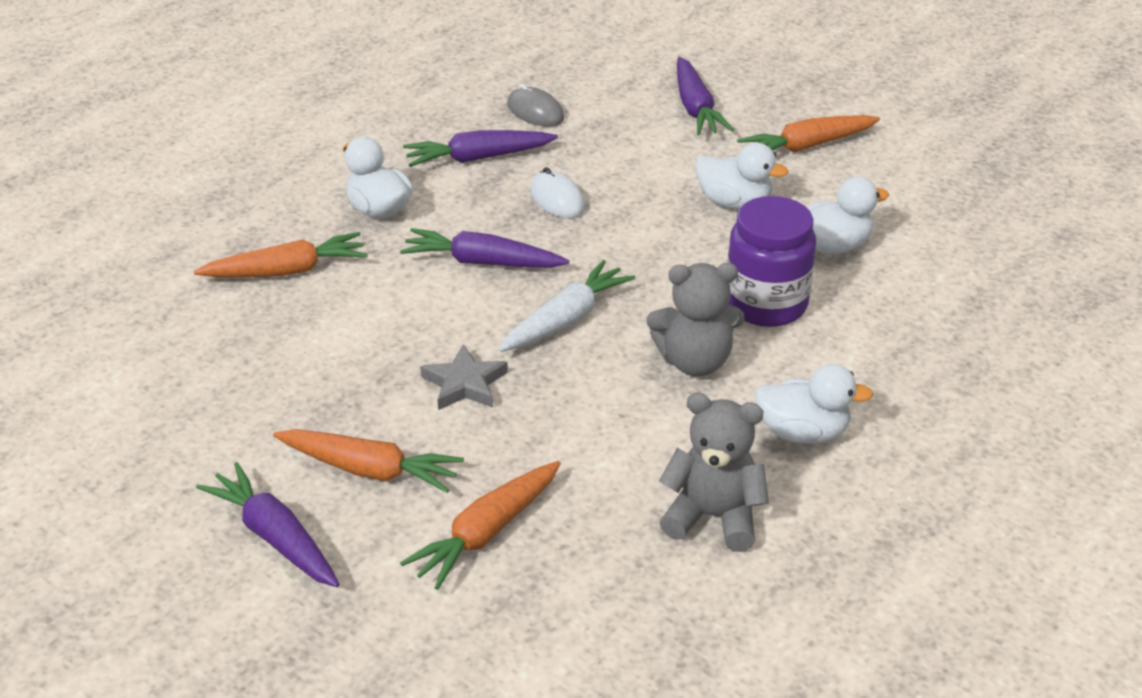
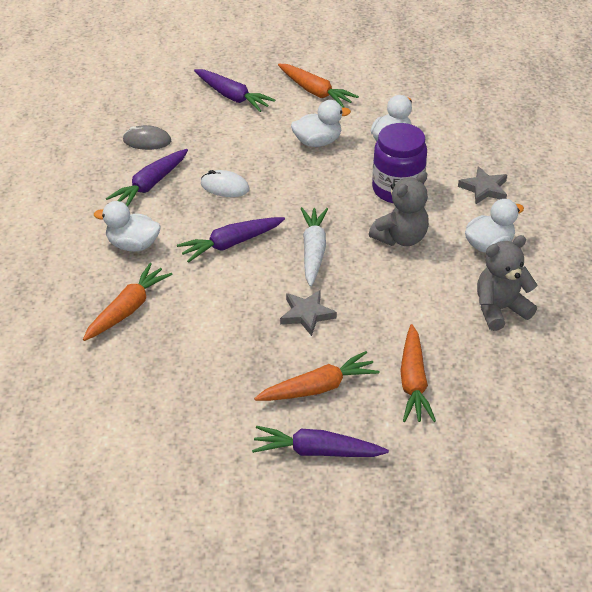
camera: 40 degrees left, 5 degrees up
orange carrot [737,115,880,153] -> orange carrot turned 75 degrees counterclockwise [278,64,359,108]
none -> grey star [458,166,507,204]

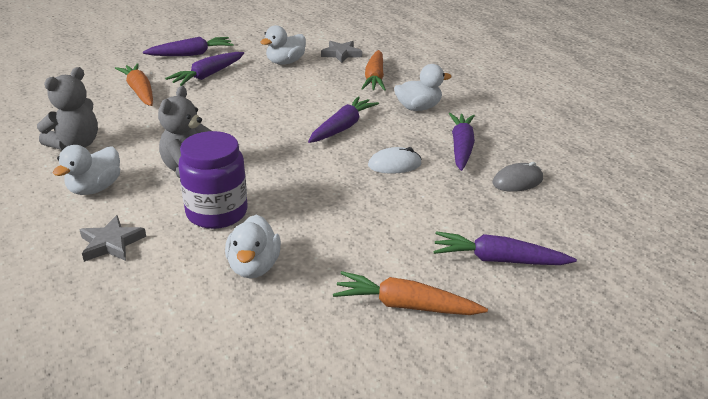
camera: 150 degrees right, 10 degrees down
orange carrot [254,351,379,401] -> purple carrot [165,52,244,86]
grey star [280,290,337,336] -> grey star moved to [321,41,362,63]
white duck [291,100,351,147] -> white duck moved to [260,25,306,65]
white carrot [301,207,328,287] -> none

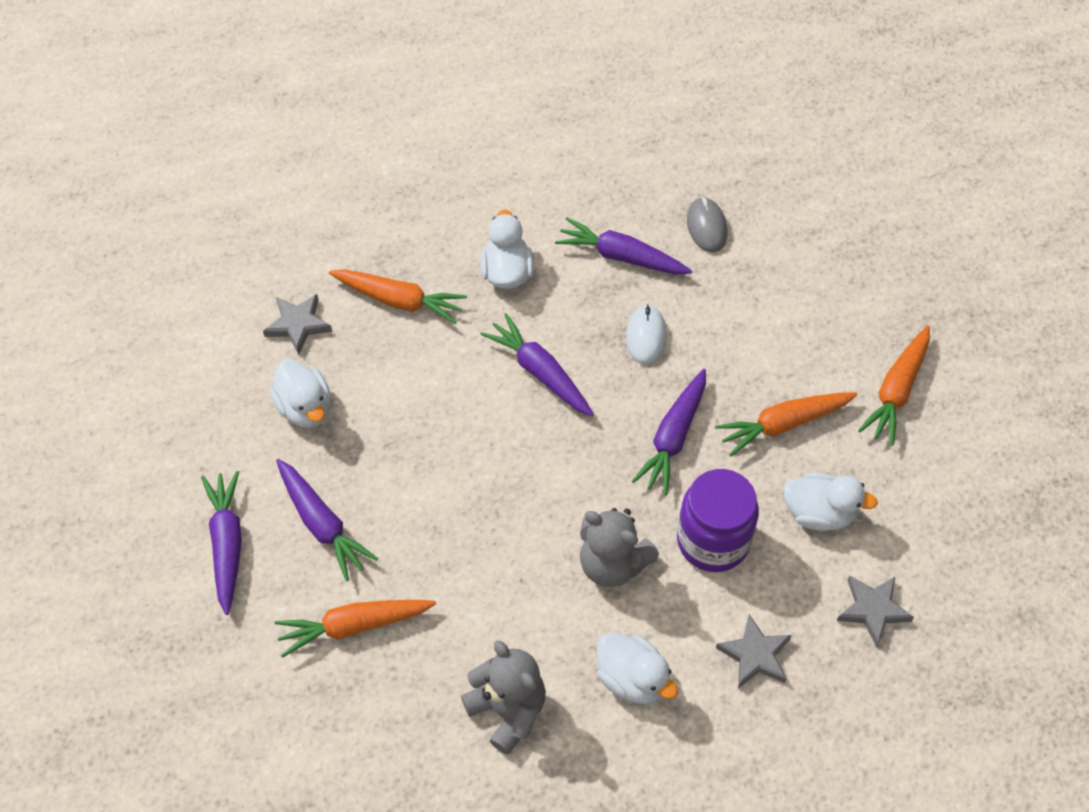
camera: 75 degrees left, 25 degrees up
purple carrot [433,231,577,265] -> purple carrot moved to [632,369,706,495]
none -> orange carrot [715,392,857,456]
none -> grey star [837,575,914,647]

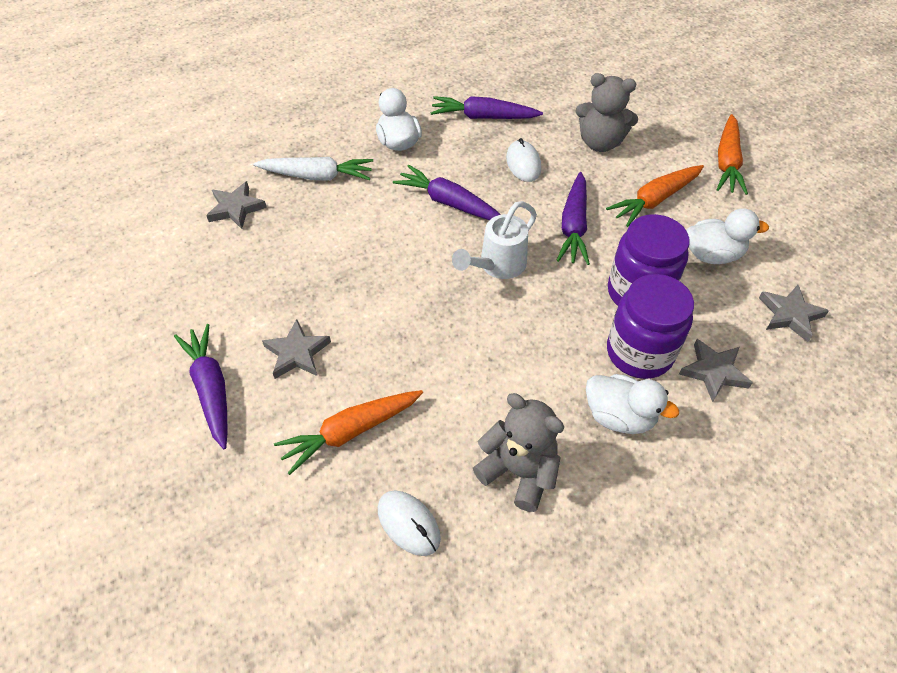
camera: 15 degrees left, 5 degrees down
white duck [270,359,330,428] -> none
purple carrot [276,459,378,581] -> grey star [262,319,331,379]
orange carrot [329,269,467,324] -> white carrot [253,157,373,181]
grey teddy bear [580,508,659,587] -> grey teddy bear moved to [575,73,638,152]
grey mouse [687,197,727,252] -> none
none -> white mouse [378,490,441,556]
none -> white watering can [452,201,537,279]
none -> purple jar [607,274,694,379]

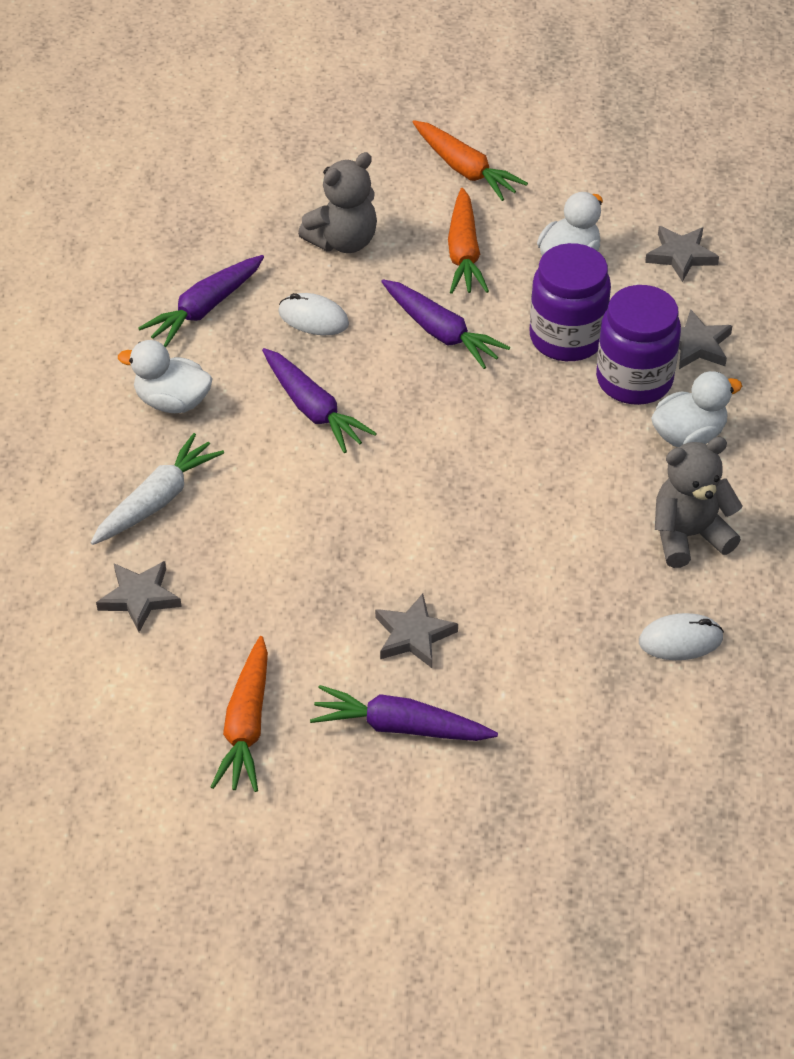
camera: 55 degrees left, 5 degrees down
orange carrot [274,390,423,475] -> orange carrot moved to [211,636,268,792]
purple carrot [393,165,501,220] -> purple carrot turned 105 degrees counterclockwise [262,348,377,453]
white watering can [452,201,537,279] -> none

